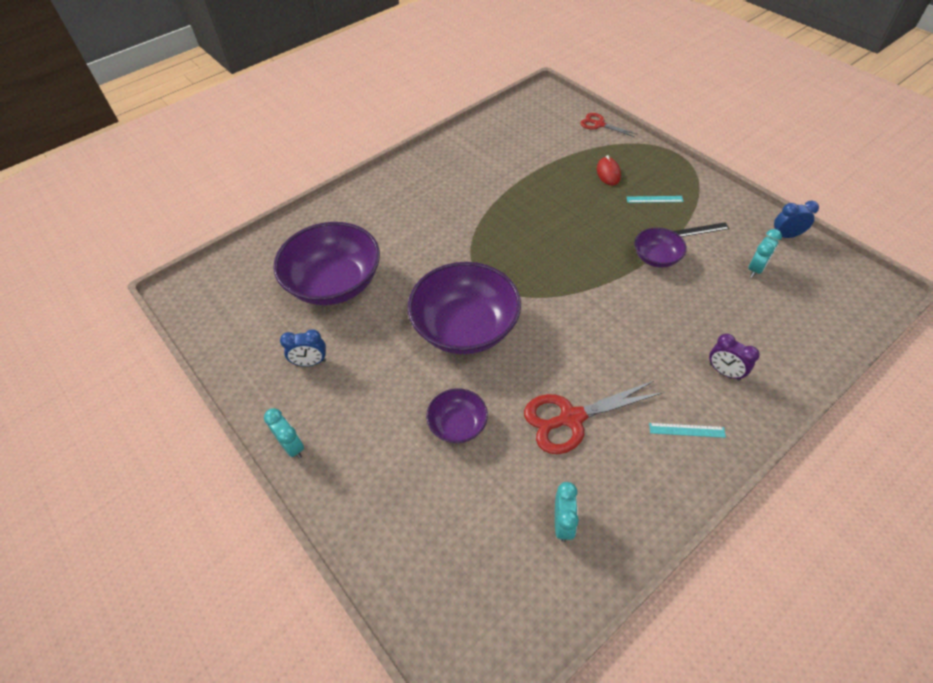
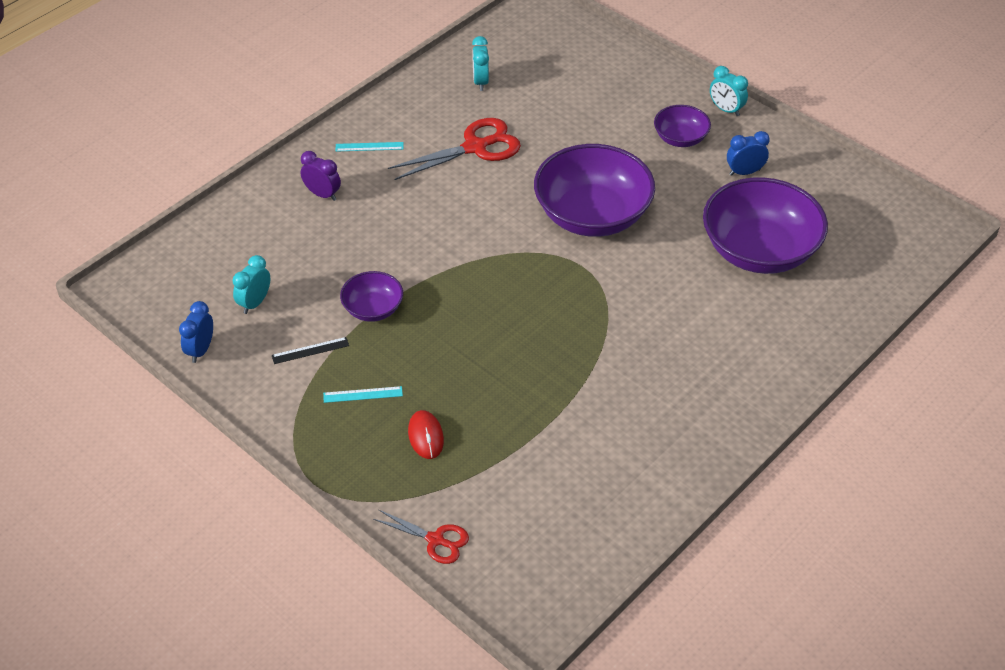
camera: 170 degrees right, 5 degrees down
purple bowl [426,388,488,443] -> purple bowl moved to [654,105,711,147]
blue clock [774,201,819,238] -> blue clock turned 120 degrees clockwise [179,301,213,363]

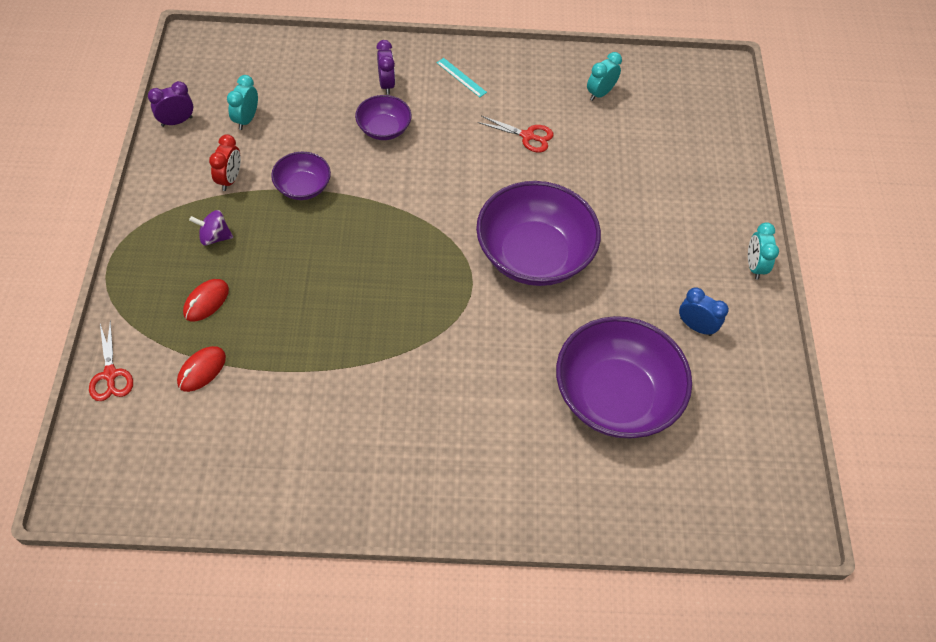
camera: 45 degrees right, 10 degrees up
blue clock [179,301,213,363] -> purple clock [148,81,193,127]
turquoise clock [233,255,270,314] -> turquoise clock turned 60 degrees counterclockwise [227,75,258,130]
black ruler [272,337,349,364] -> red clock [209,134,241,191]
turquoise ruler [323,386,403,403] -> purple spinning top [189,210,233,246]
red scissors [388,118,521,180] -> red scissors [477,116,554,152], size x0.59
purple bowl [654,105,711,147] -> purple bowl moved to [355,95,412,140]
none -> red mouse [177,346,226,392]

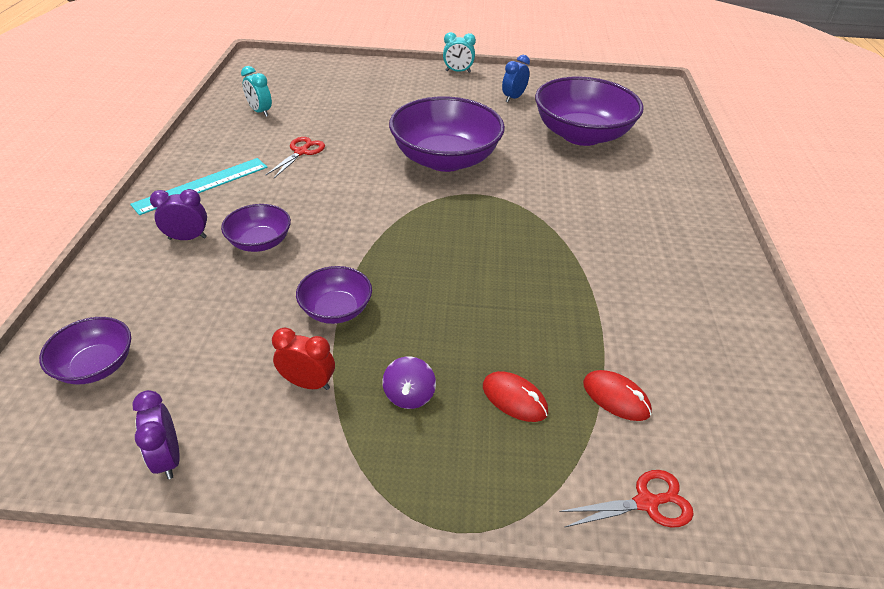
camera: 85 degrees left, 15 degrees down
turquoise clock [227,75,258,130] -> none
turquoise ruler [437,58,487,97] -> turquoise ruler [130,158,267,215], size x1.89
none -> purple bowl [39,317,131,384]

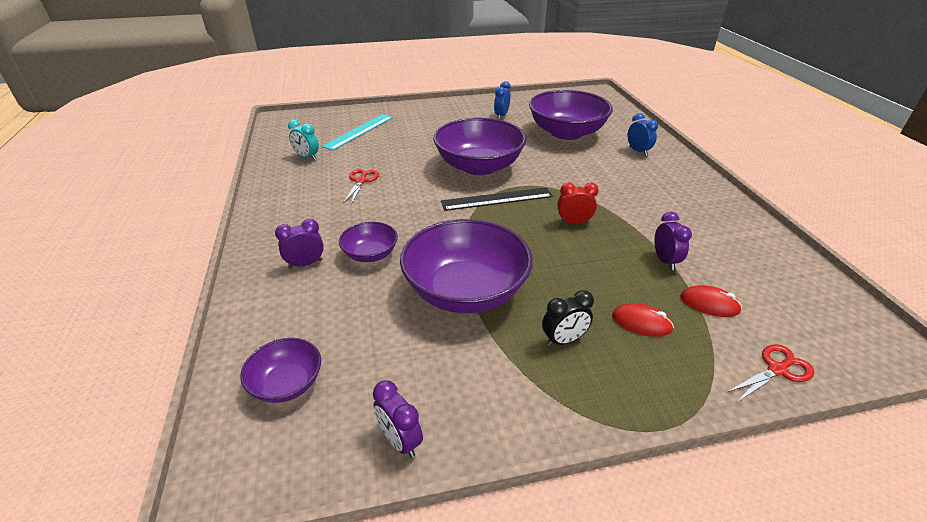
camera: 15 degrees left, 5 degrees down
turquoise ruler [130,158,267,215] -> turquoise ruler moved to [322,114,393,151]
red clock [272,328,335,390] -> red clock moved to [557,182,599,224]
purple bowl [296,266,372,324] -> purple bowl [400,219,533,313], size x2.01
purple spinning top [382,357,436,409] -> black clock [542,290,594,346]
turquoise clock [443,32,476,73] -> none
none -> black ruler [441,187,553,211]
none -> blue clock [628,113,658,156]
none -> purple clock [654,212,692,270]

